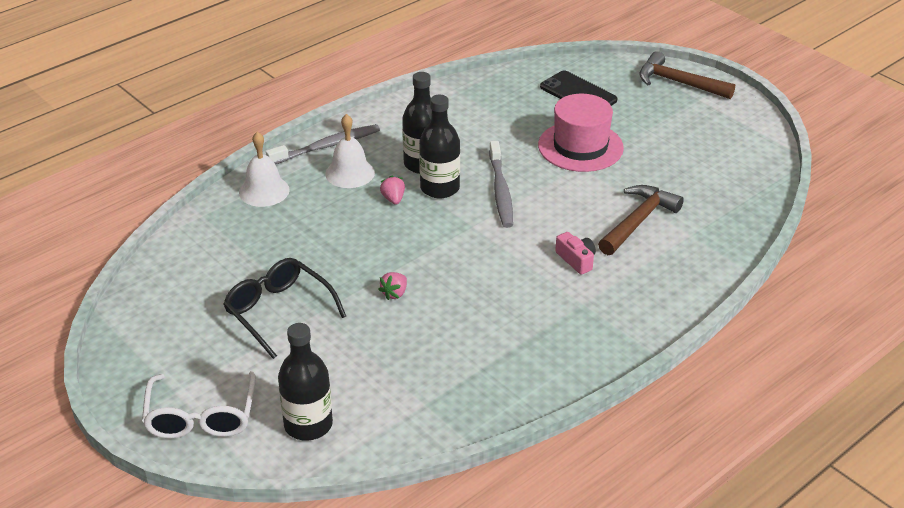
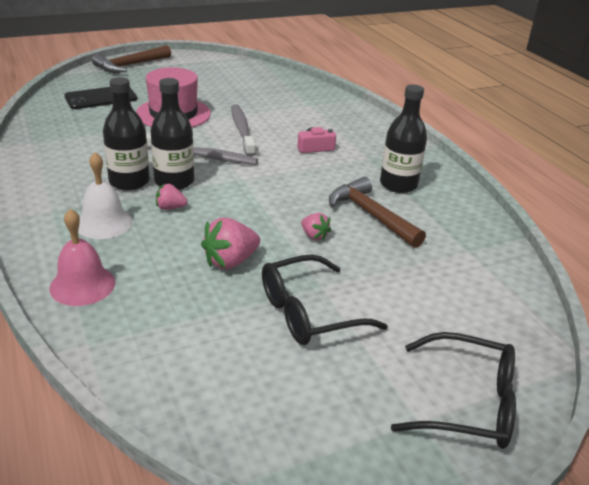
camera: 75 degrees left, 5 degrees down
white glasses [142,371,256,439] -> black glasses [391,332,516,449]
white bell [239,132,290,207] -> pink bell [49,209,115,306]
grey toothbrush [266,124,380,164] -> grey toothbrush moved to [231,104,255,157]
black bottle [278,323,333,441] -> black bottle moved to [380,85,427,193]
brown hammer [598,185,684,255] -> brown hammer moved to [329,177,426,248]
none -> pink strawberry [201,218,260,269]

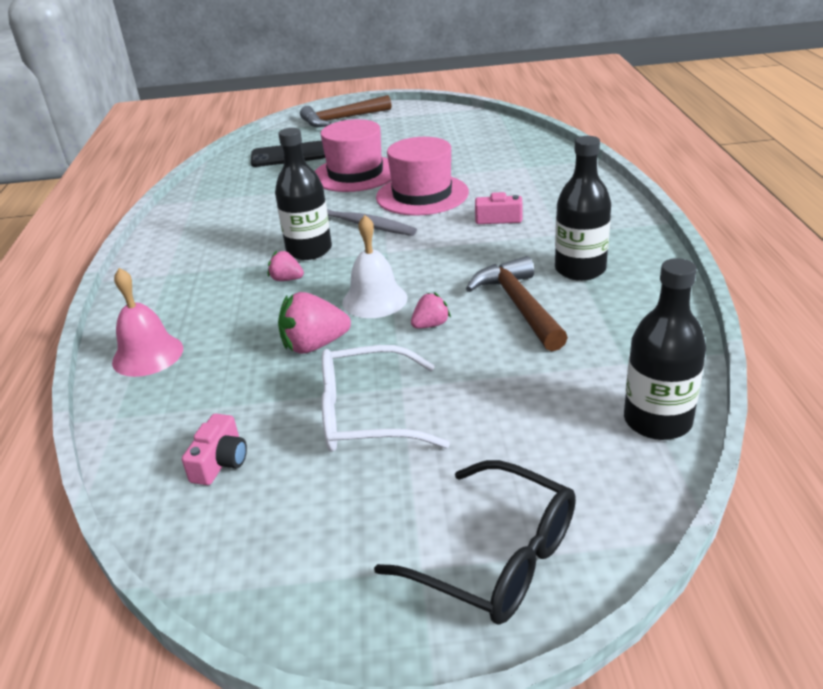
camera: 25 degrees right, 0 degrees up
white bell [78,152,133,239] -> white bell moved to [342,215,408,318]
black bottle [103,77,150,191] -> black bottle moved to [624,258,706,440]
grey toothbrush [231,104,255,157] -> pink hat [376,137,469,216]
black glasses [262,255,388,345] -> white glasses [322,345,450,452]
pink strawberry [301,213,331,241] -> pink strawberry turned 105 degrees counterclockwise [411,292,451,328]
none -> pink camera [182,414,247,485]

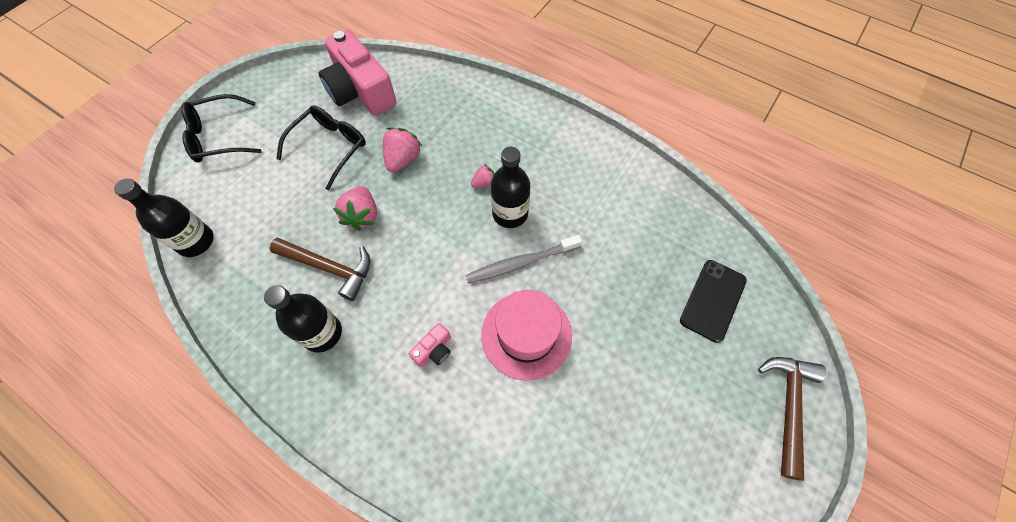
camera: 125 degrees right, 30 degrees up
pink bell [112,268,183,377] -> none
pink camera [182,414,247,485] -> pink camera [319,29,397,116], size x2.43
pink hat [315,119,391,192] -> none
white glasses [322,345,450,452] -> black glasses [276,106,366,190]
white bell [342,215,408,318] -> none
pink strawberry [411,292,451,328] -> pink strawberry [333,186,377,231], size x1.72

